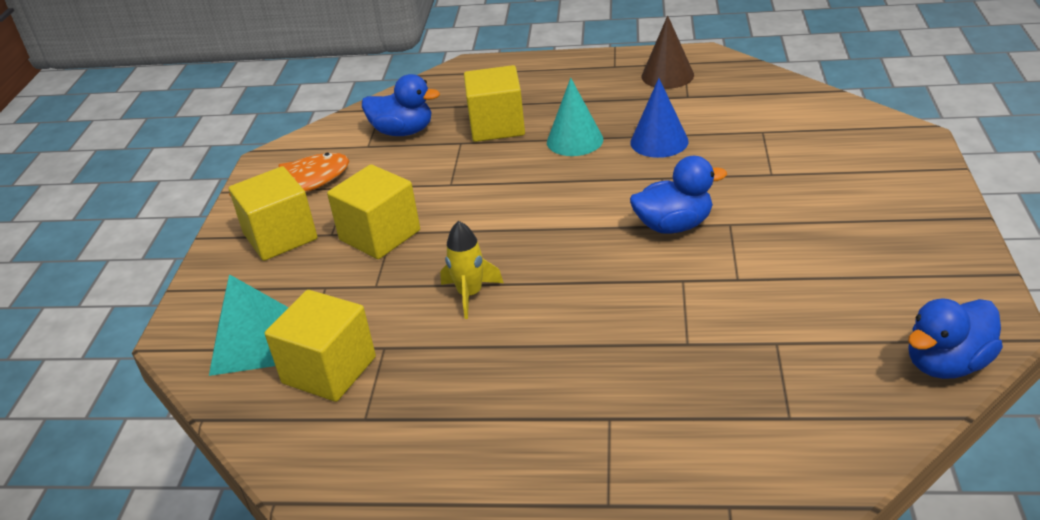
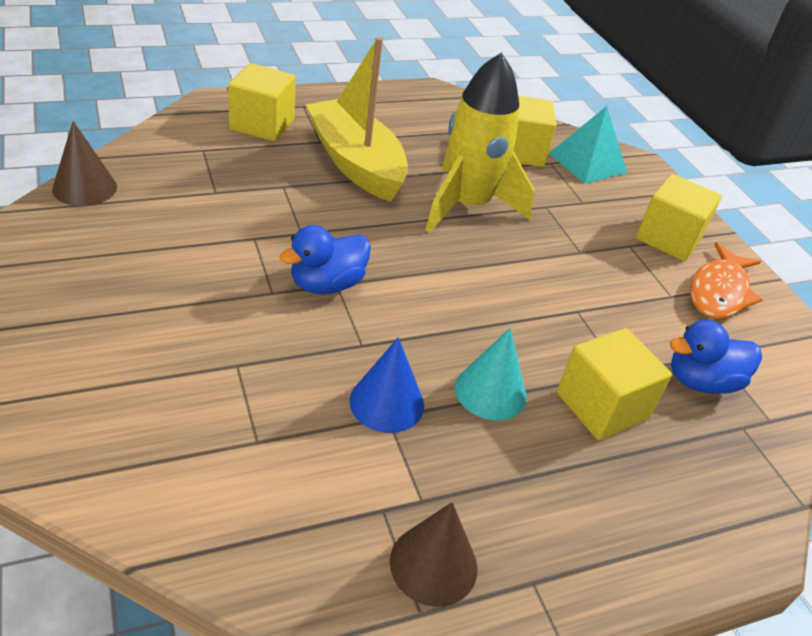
camera: 145 degrees right, 5 degrees up
yellow cube [327,164,420,259] -> yellow cube moved to [228,63,296,142]
yellow rocket [440,221,504,319] -> yellow rocket [426,52,534,233], size x2.15
blue duck [908,298,1003,379] -> brown cone [52,121,117,206]
none -> yellow boat [305,37,408,202]

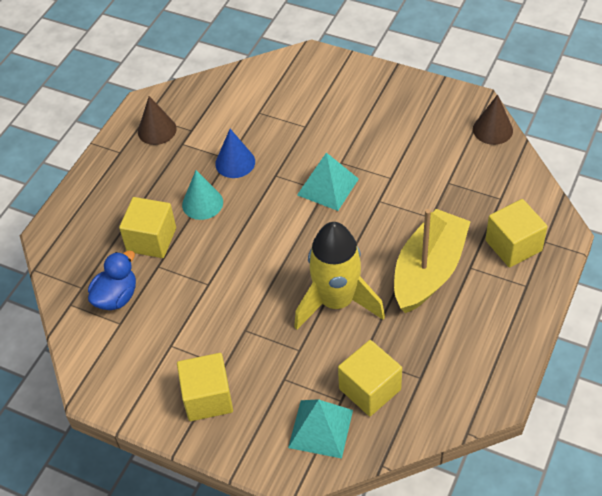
camera: 145 degrees right, 10 degrees up
blue duck [280,225,371,294] -> turquoise pyramid [297,153,359,211]
yellow boat [305,37,408,202] -> yellow boat turned 75 degrees counterclockwise [394,209,471,313]
orange fish [690,242,763,319] -> none

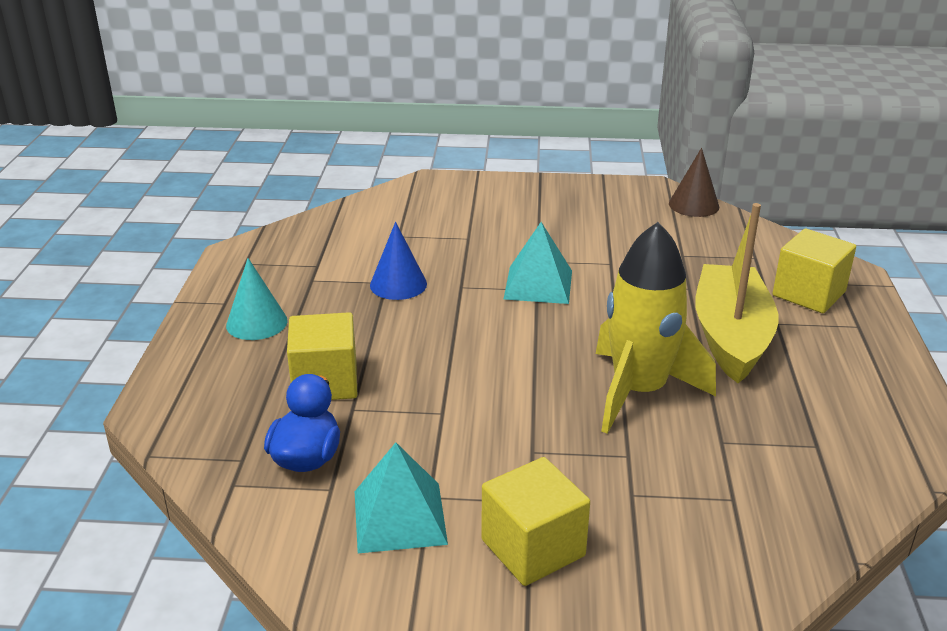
camera: 25 degrees left, 20 degrees down
brown cone [138,96,177,145] -> none
turquoise cone [182,170,223,220] -> turquoise cone moved to [226,258,288,340]
turquoise pyramid [288,399,353,459] -> turquoise pyramid moved to [355,443,448,553]
yellow cube [338,340,402,416] -> none

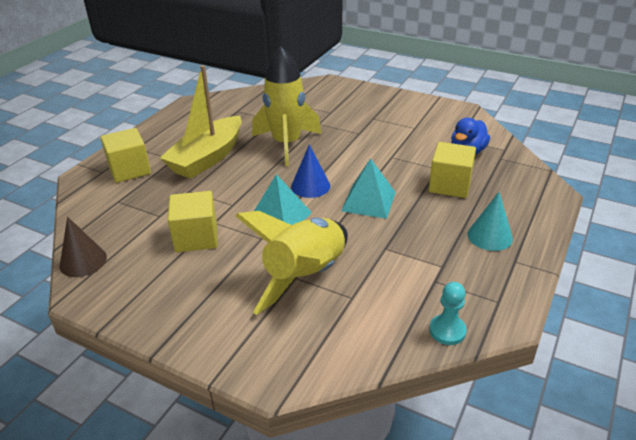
camera: 155 degrees left, 5 degrees up
turquoise pyramid [355,443,448,553] -> turquoise pyramid moved to [341,158,396,219]
blue cone [370,222,427,300] -> blue cone moved to [291,144,330,198]
yellow cube [481,457,590,586] -> yellow cube moved to [168,191,218,252]
none -> yellow rocket [235,211,348,315]
none -> turquoise pawn [429,282,467,345]

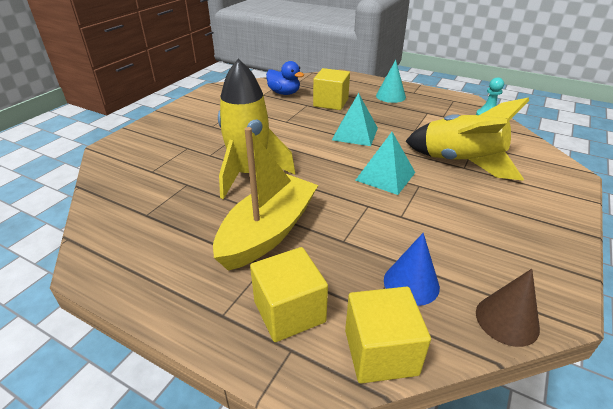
camera: 90 degrees left, 0 degrees up
yellow boat [160,65,242,179] -> yellow boat turned 90 degrees counterclockwise [213,127,318,271]
yellow cube [168,191,218,252] -> yellow cube moved to [345,287,431,384]
blue cone [291,144,330,198] -> blue cone moved to [384,233,440,306]

